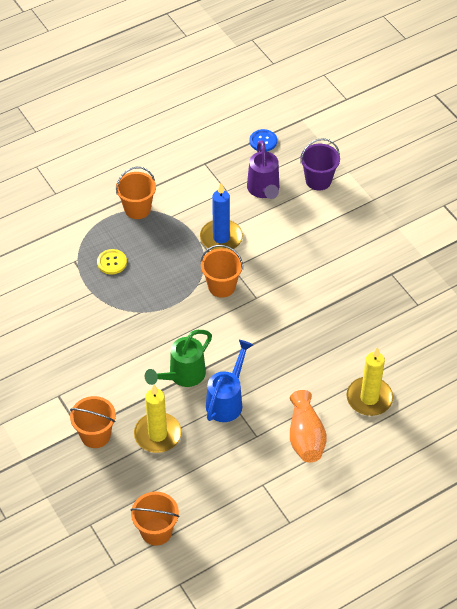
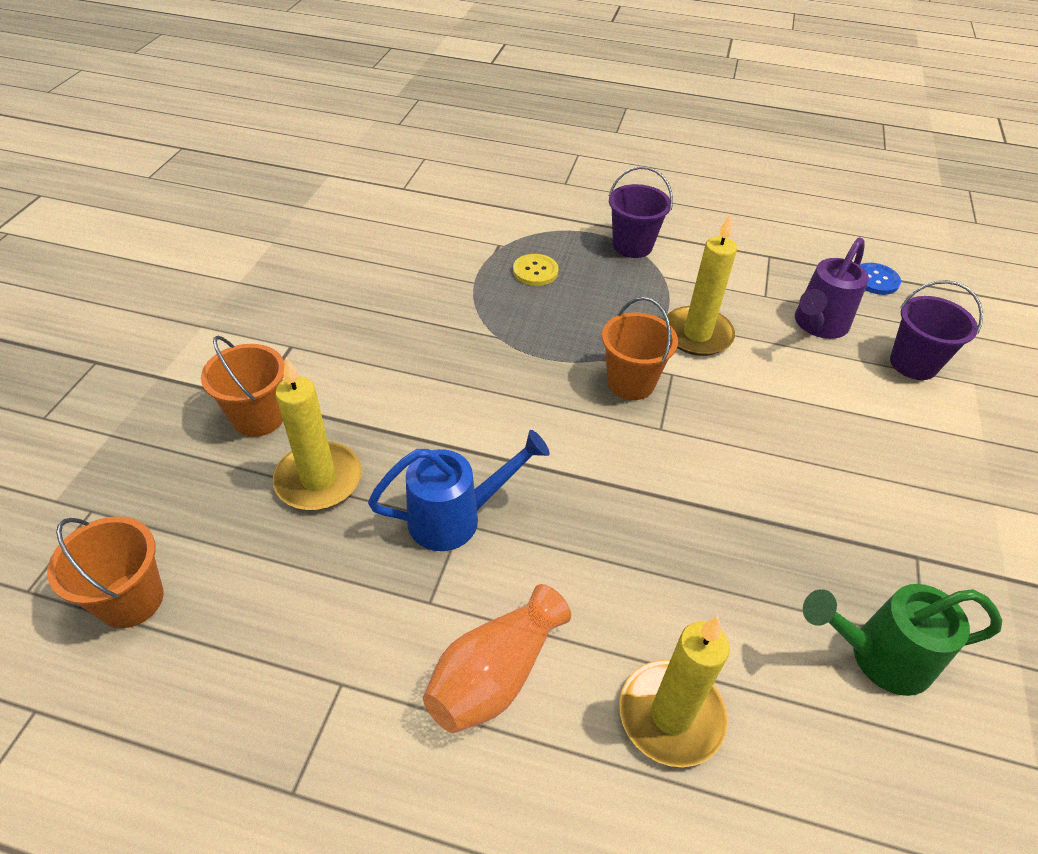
camera: 45 degrees right, 5 degrees down
orange bucket [116,167,156,219] -> purple bucket [609,166,673,258]
green watering can [145,330,212,387] -> green watering can moved to [803,584,1002,696]
blue candle [200,183,243,250] -> yellow candle [664,215,737,356]

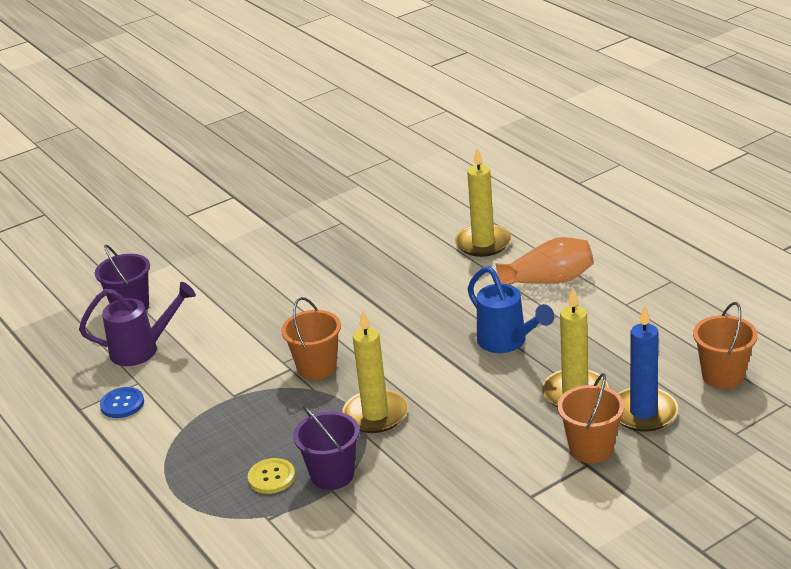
camera: 135 degrees left, 15 degrees down
blue watering can [368,430,550,551] -> blue watering can turned 150 degrees counterclockwise [467,266,554,353]
purple bucket [609,166,673,258] -> purple bucket moved to [293,406,359,490]
yellow candle [664,215,737,356] -> yellow candle moved to [342,310,408,433]
green watering can [803,584,1002,696] -> none
blue button [860,263,901,295] -> blue button moved to [100,387,144,418]
none -> blue candle [618,305,678,432]

